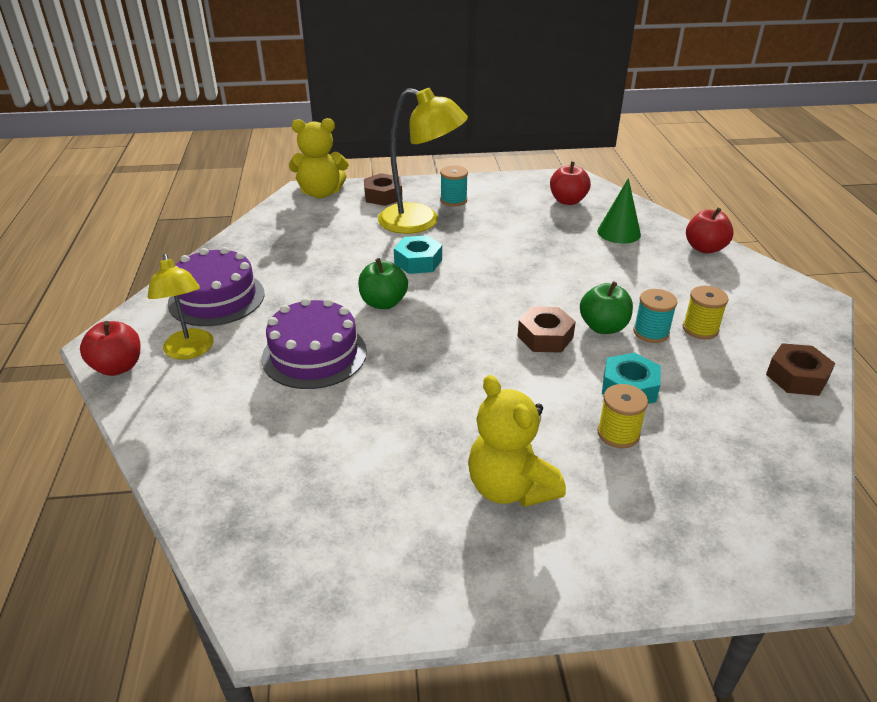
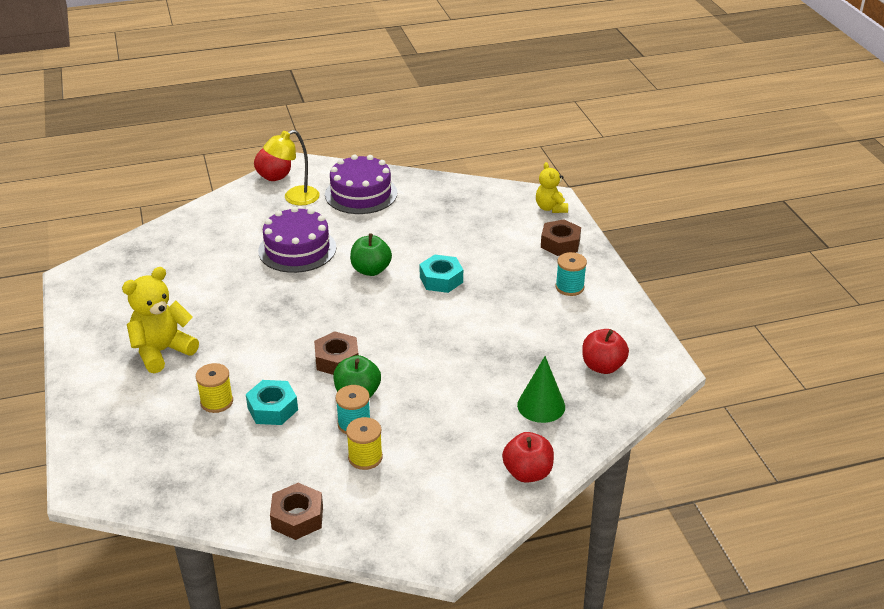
camera: 80 degrees right, 0 degrees up
yellow teddy bear [289,118,349,198] -> yellow teddy bear [536,162,568,213], size x0.63
yellow lamp [378,88,468,234] -> none

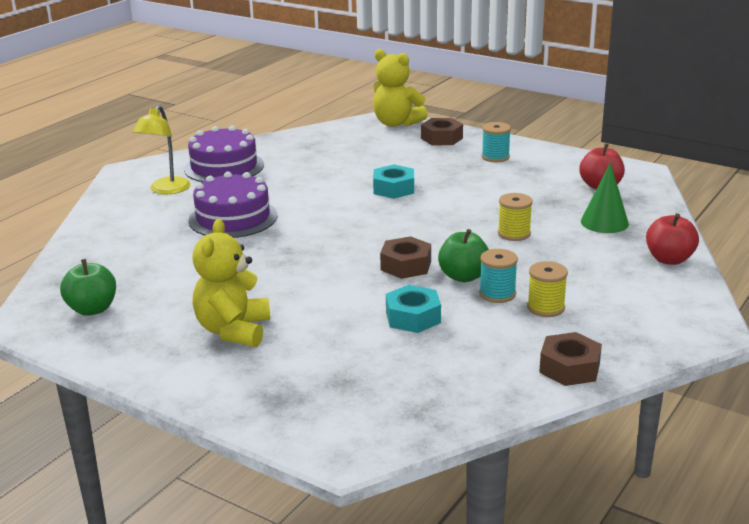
camera: 40 degrees left, 10 degrees down
yellow spool [196,363,233,413] -> yellow spool moved to [498,193,533,241]
red apple [254,148,291,181] -> none
green apple [350,233,392,276] -> green apple moved to [60,259,116,316]
yellow teddy bear [536,162,568,213] -> yellow teddy bear [373,49,428,127], size x1.59

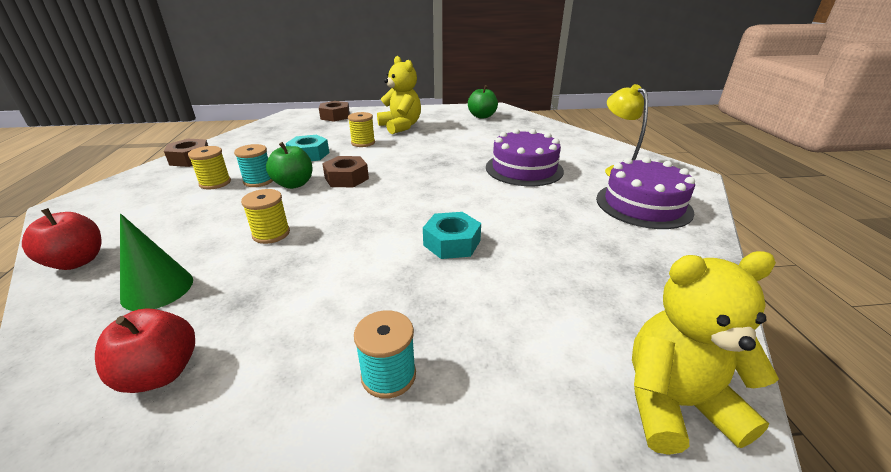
camera: 140 degrees right, 5 degrees up
brown nut [421,118,463,145] -> brown nut moved to [319,101,350,121]
none -> yellow spool [348,112,375,147]

